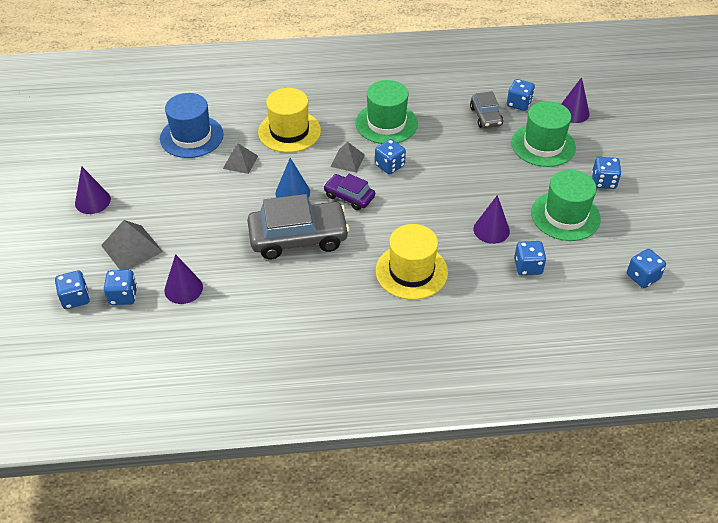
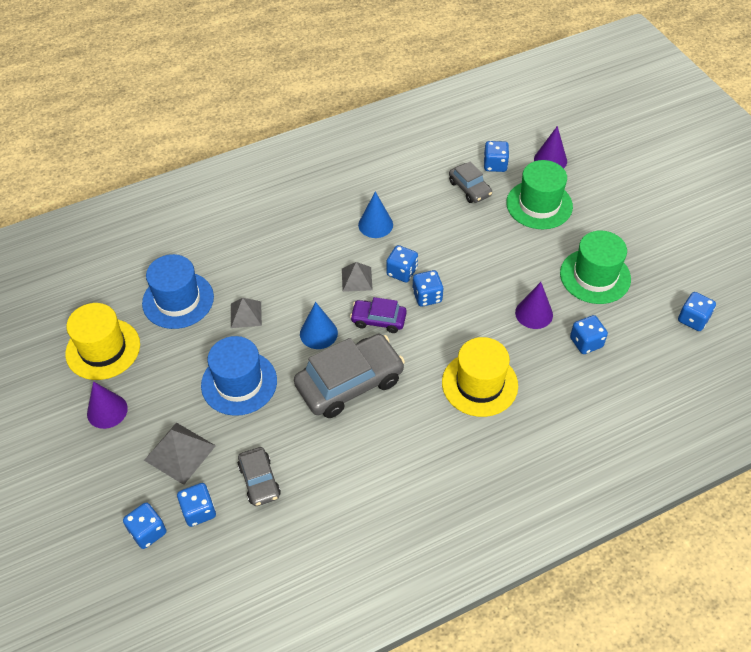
camera: 20 degrees left, 5 degrees up
purple cone [164,254,203,304] -> grey car [238,447,281,506]
yellow hat [258,88,321,153] -> yellow hat moved to [65,303,140,380]
green hat [356,80,418,144] -> blue cone [358,191,393,238]
blue dice [592,157,621,189] -> blue dice moved to [412,270,443,307]
none -> blue hat [201,336,277,416]

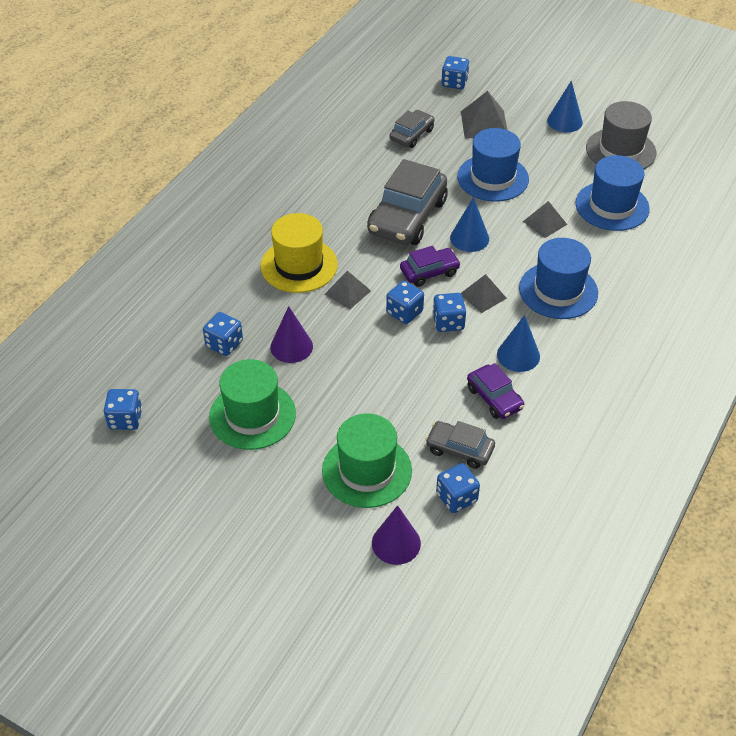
camera: 145 degrees right, 5 degrees down
yellow hat [65,303,140,380] -> grey hat [586,101,657,169]
purple cone [87,381,128,429] -> blue cone [547,81,583,133]
blue dice [177,483,216,527] -> none
grey car [238,447,281,506] -> grey car turned 90 degrees clockwise [389,110,434,148]
none -> grey pyramid [324,271,371,309]
none -> purple car [467,363,524,419]
none -> blue hat [519,238,598,319]

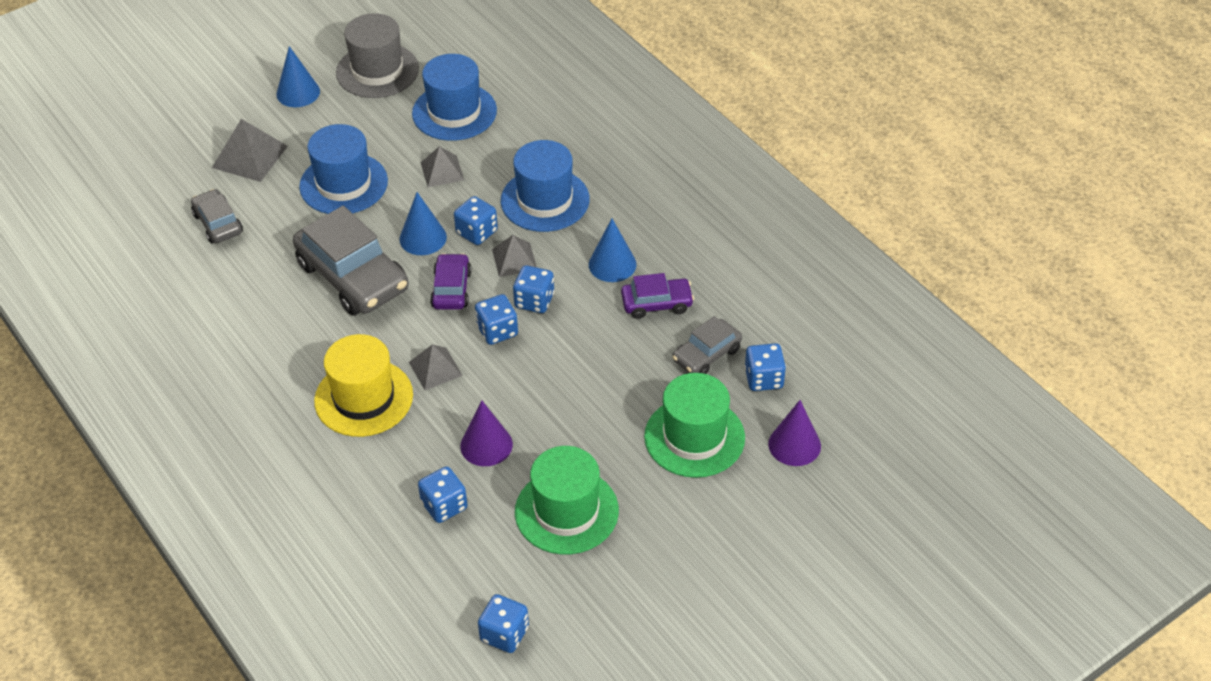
camera: 65 degrees left, 0 degrees up
blue dice [441,56,469,89] -> blue dice moved to [454,196,498,245]

